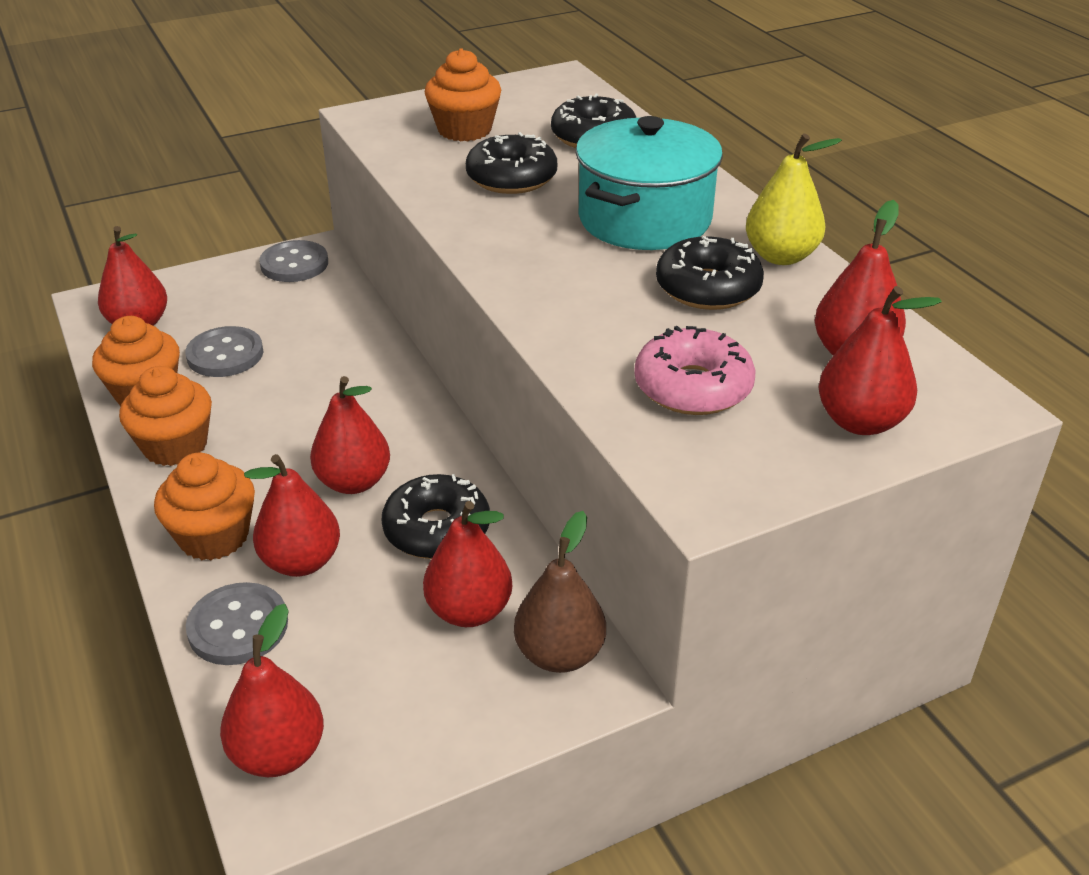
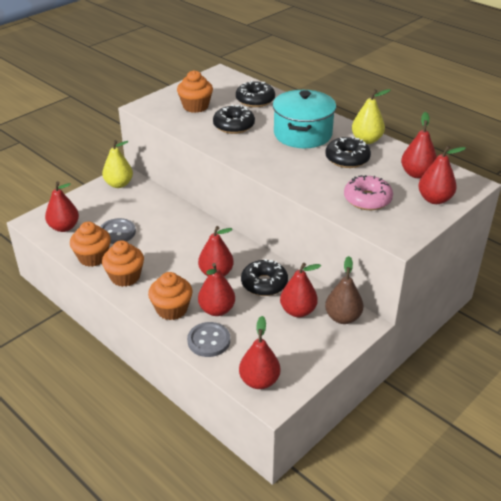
camera: 20 degrees left, 0 degrees up
grey button [259,240,328,282] -> yellow pear [102,140,133,188]

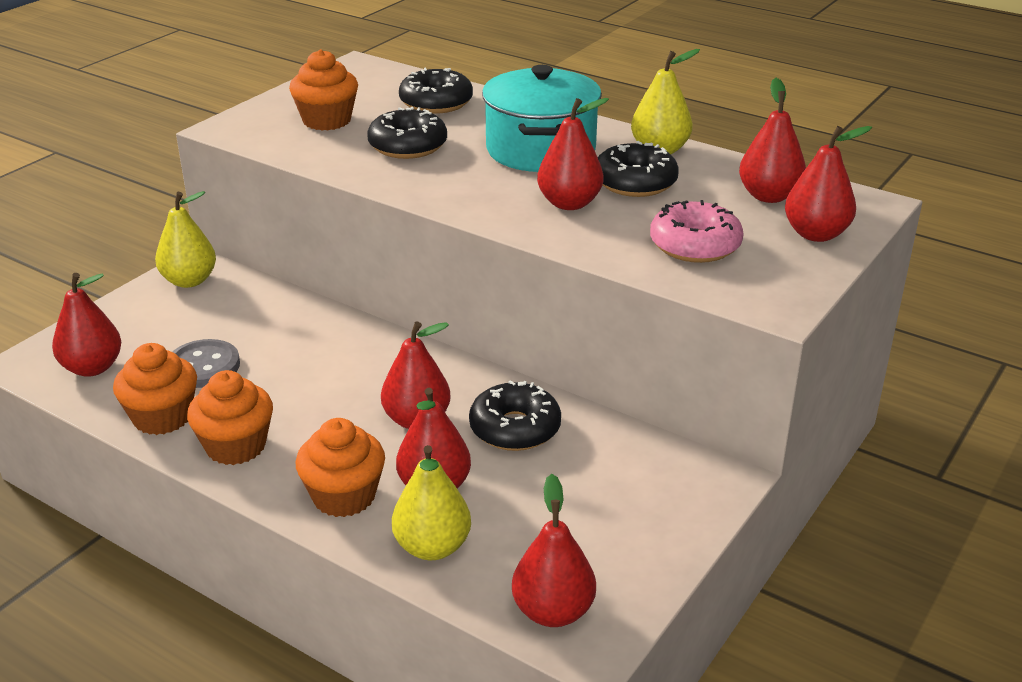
camera: 10 degrees left, 5 degrees down
grey button [187,322,230,357] -> yellow pear [392,445,471,560]
red pear [280,263,321,317] -> red pear moved to [537,98,609,210]
brown pear [325,256,363,324] -> none

